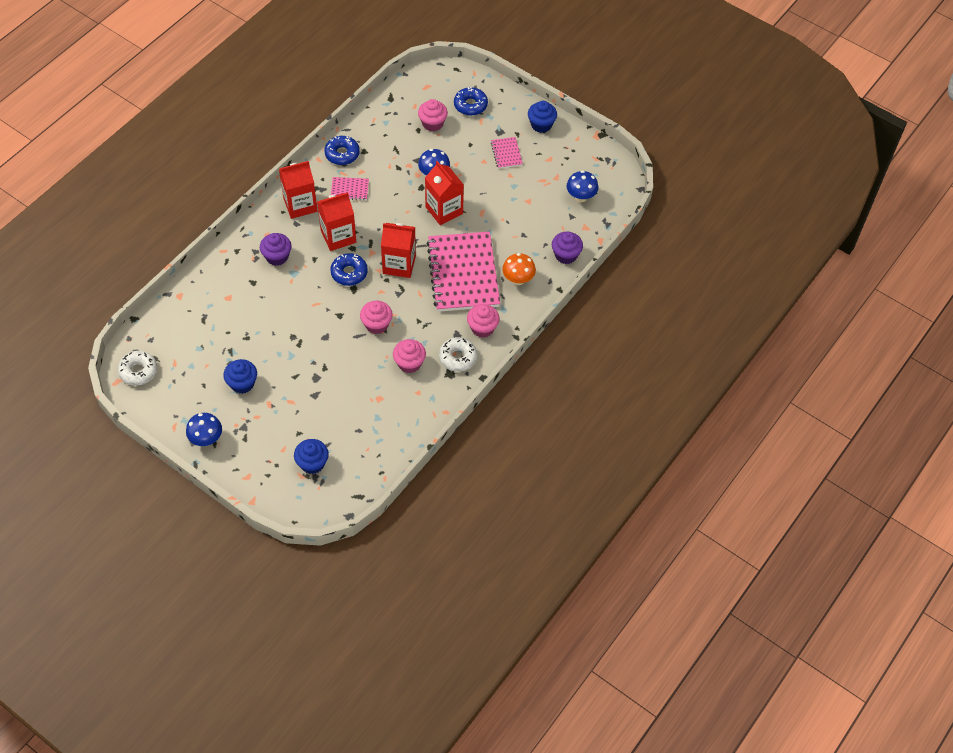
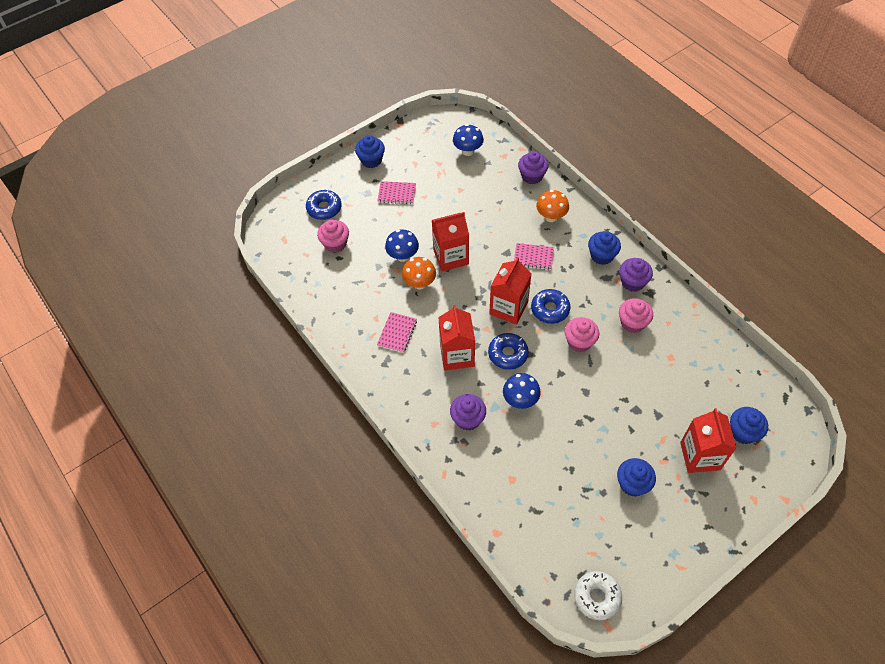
camera: 70 degrees left, 0 degrees up
blue mushroom [186,413,222,446] -> blue mushroom moved to [503,373,541,409]
red carton [279,161,317,219] -> red carton moved to [680,408,736,473]
blue donut [324,136,360,165] -> blue donut moved to [531,289,570,324]
pink notebook [427,232,500,312] -> pink notebook [514,243,554,270], size x0.42
white donut [439,337,477,372] -> purple cupcake [619,258,653,292]
pink cupcake [467,304,500,338] -> blue cupcake [588,231,621,265]
none -> orange mushroom [402,257,436,290]

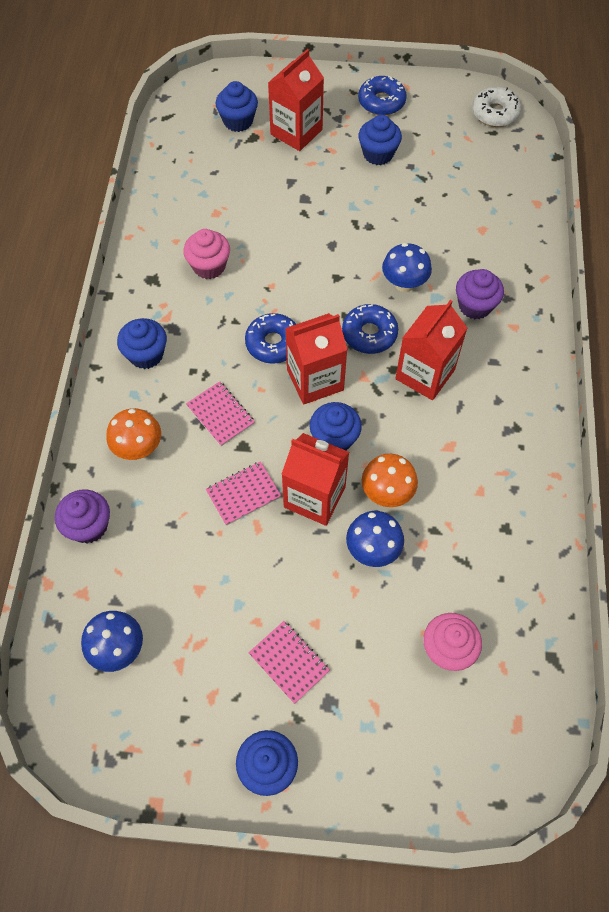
camera: 140 degrees left, 5 degrees up
blue donut [306,190,341,220] -> blue donut moved to [358,76,407,115]
pink notebook [377,312,417,353] -> pink notebook moved to [206,461,281,526]
pink cupcake [565,317,599,352] -> none
purple cupcake [619,258,653,292] -> none
none -> blue cupcake [310,402,362,450]

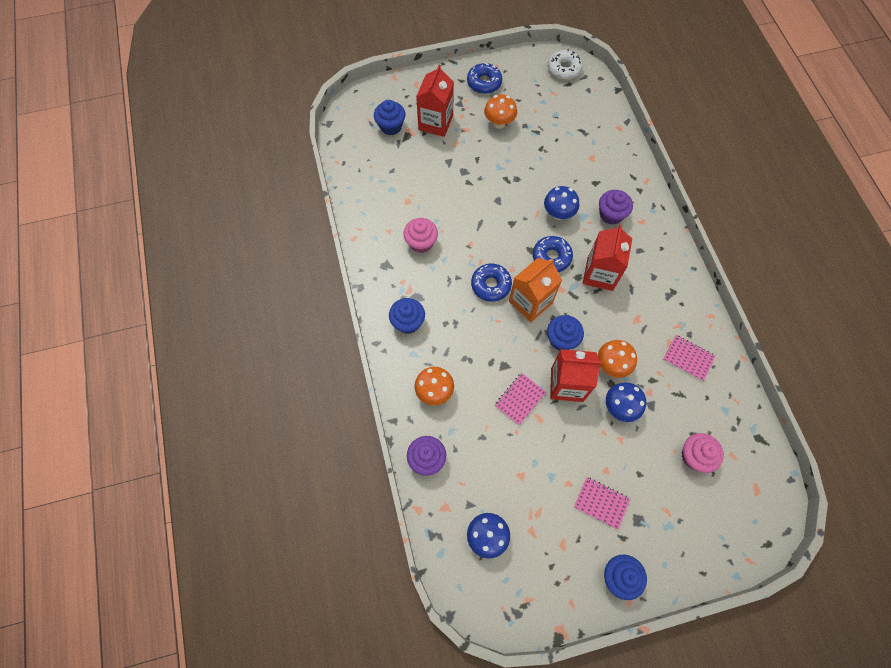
camera: 20 degrees left, 5 degrees up
pink notebook [186,381,255,446] -> pink notebook moved to [663,335,716,381]
red carton [285,313,347,405] -> orange carton [509,258,562,322]
blue cupcake [358,115,402,165] -> orange mushroom [484,94,517,129]

